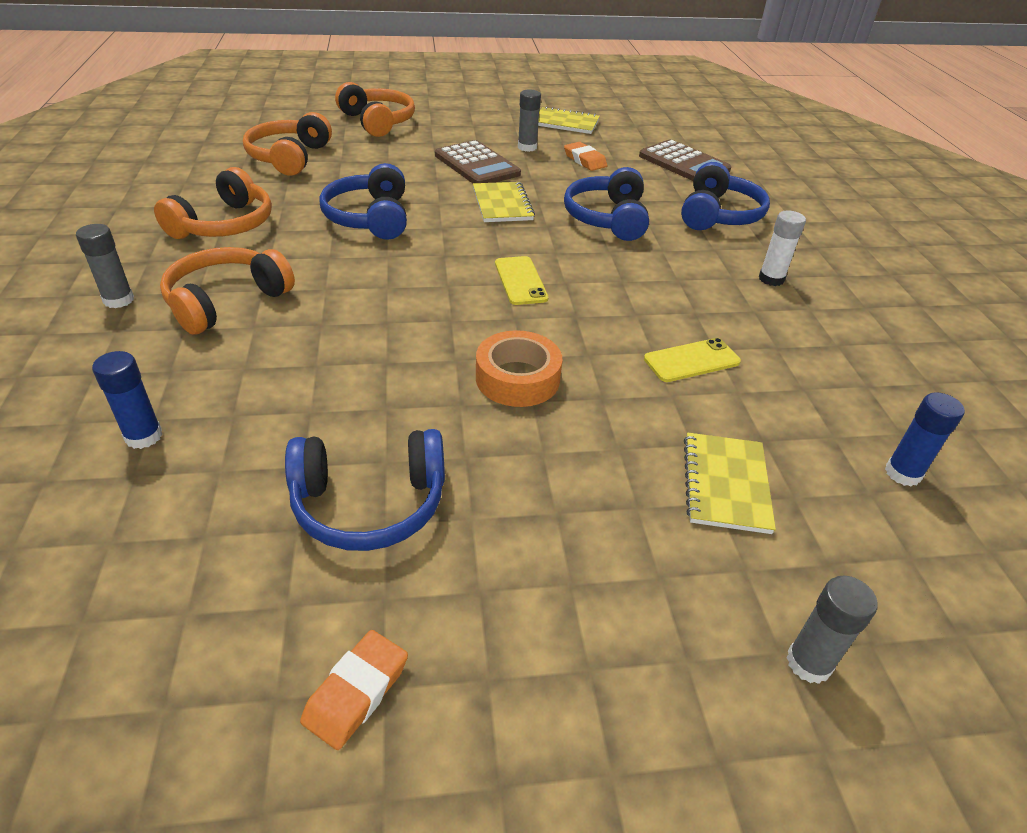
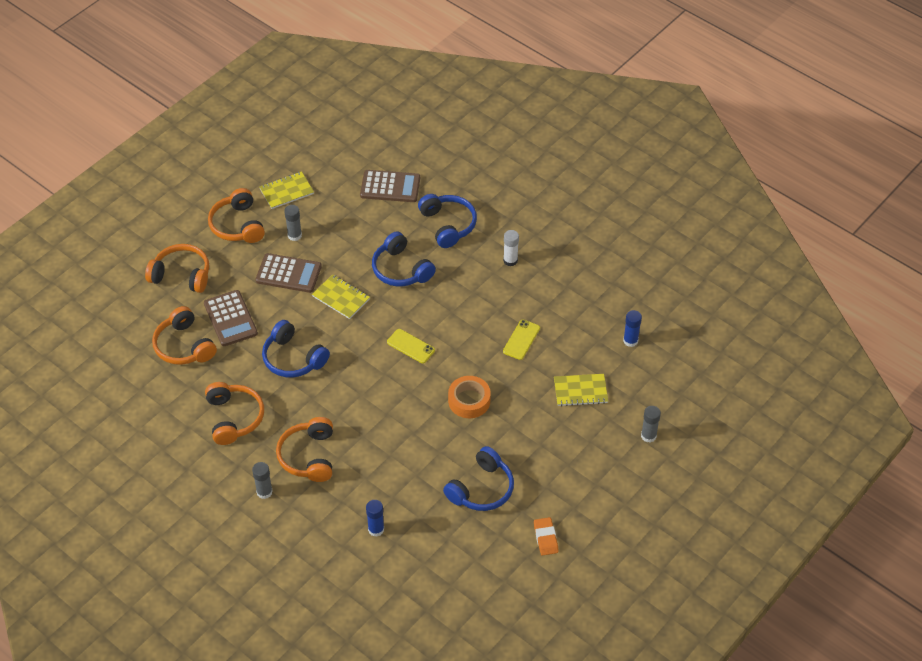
camera: 40 degrees left, 10 degrees up
orange eraser [564,142,607,171] -> none
yellow notebook [684,432,776,534] -> yellow notebook turned 60 degrees counterclockwise [554,374,608,406]
none -> brown calculator [204,290,258,346]
none -> orange headphones [208,188,265,243]

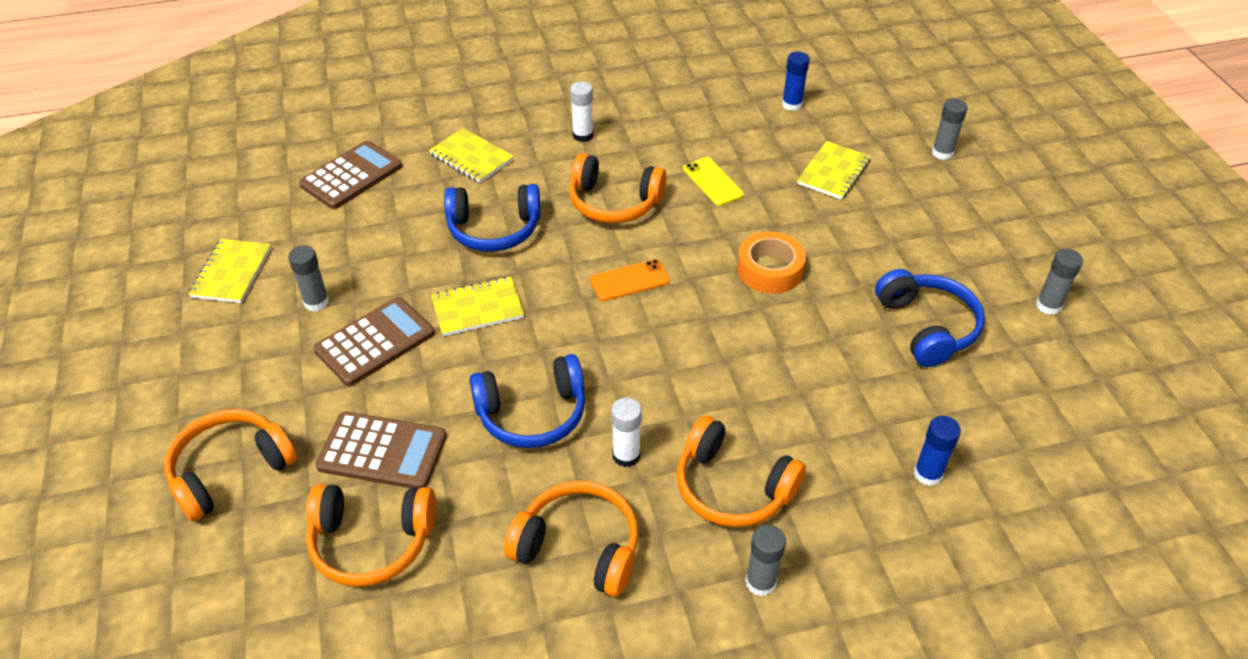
camera: 55 degrees left, 5 degrees down
orange headphones [208,188,265,243] -> orange headphones moved to [569,153,666,223]
yellow phone [387,329,435,363] -> orange phone [590,259,670,301]
blue headphones [418,194,477,248] -> yellow notebook [429,128,513,183]
orange eraser [534,517,559,556] -> grey glue stick [1036,249,1083,315]
none -> white glue stick [611,398,642,467]

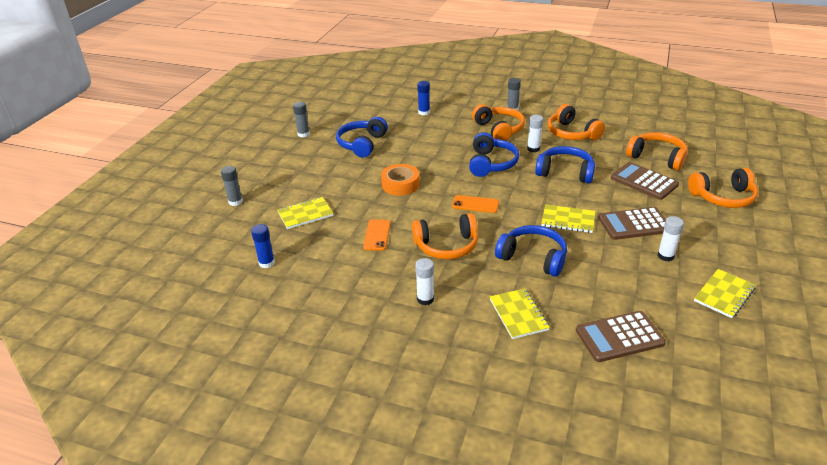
camera: 145 degrees left, 10 degrees down
grey glue stick [288,245,329,312] -> white glue stick [657,216,684,261]
orange headphones [569,153,666,223] -> orange headphones turned 120 degrees clockwise [412,213,478,259]
yellow phone [683,157,743,206] -> orange phone [363,219,391,251]
none -> blue headphones [469,132,519,177]

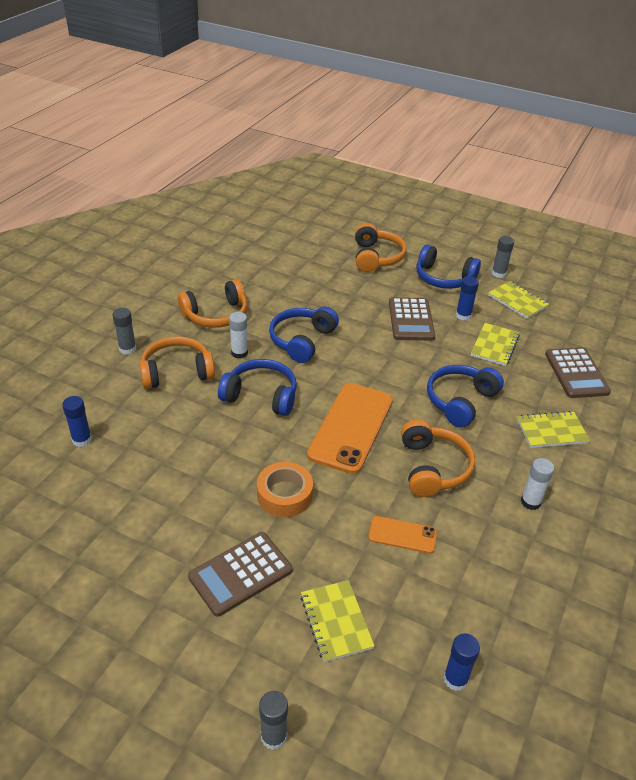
camera: 85 degrees left, 5 degrees up
grey glue stick [293,102,310,137] -> grey glue stick moved to [492,236,514,278]
blue headphones [336,117,388,158] -> blue headphones moved to [416,244,481,289]
orange phone [452,195,499,213] -> orange phone [307,383,393,474], size x2.01
yellow notebook [541,204,595,233] -> yellow notebook moved to [471,323,520,366]
brown calculator [611,162,679,200] -> brown calculator moved to [188,532,293,617]
orange headphones [626,132,688,171] -> none
white glue stick [657,216,684,261] -> blue glue stick [456,276,479,321]

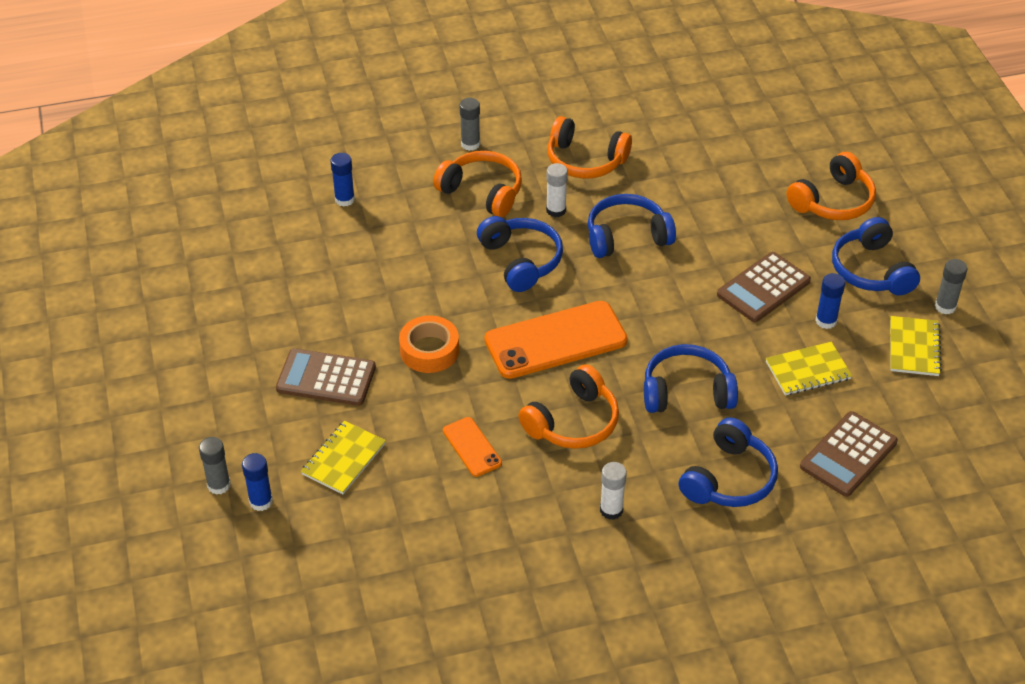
camera: 50 degrees right, 5 degrees up
blue glue stick [443,633,480,691] -> blue glue stick moved to [242,453,273,511]
yellow notebook [517,411,590,448] -> blue headphones [679,417,778,507]

